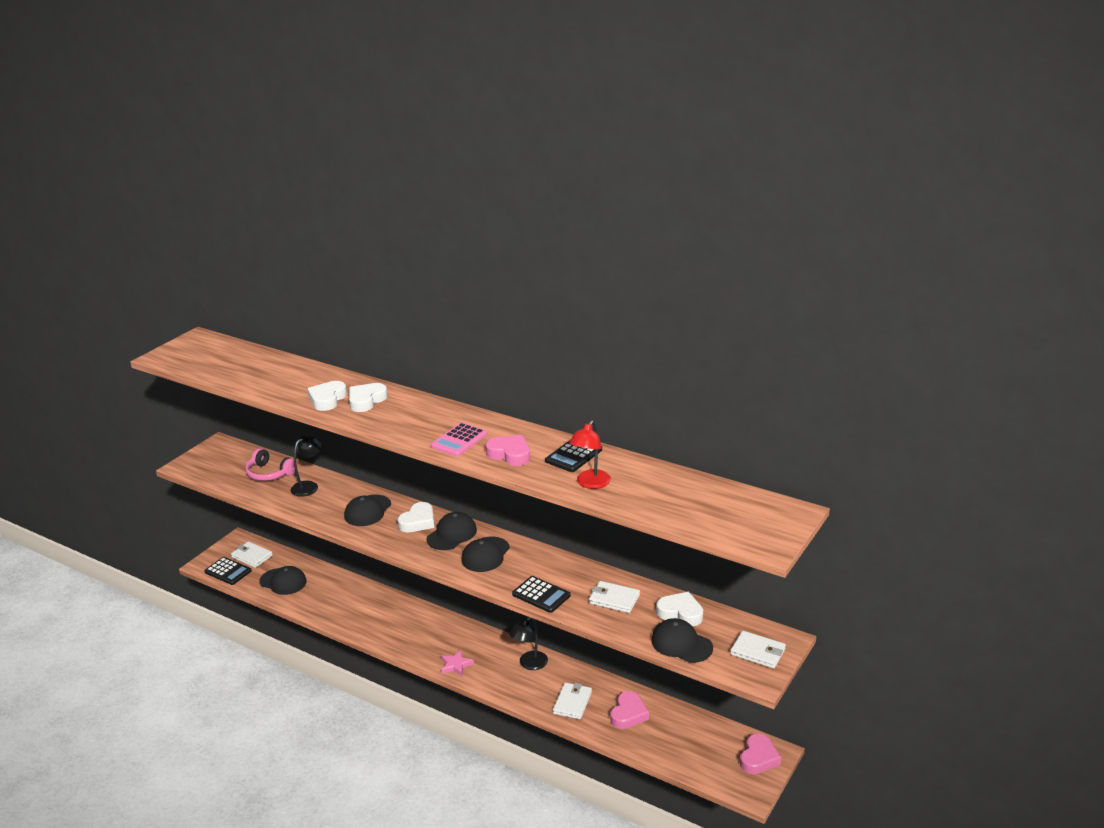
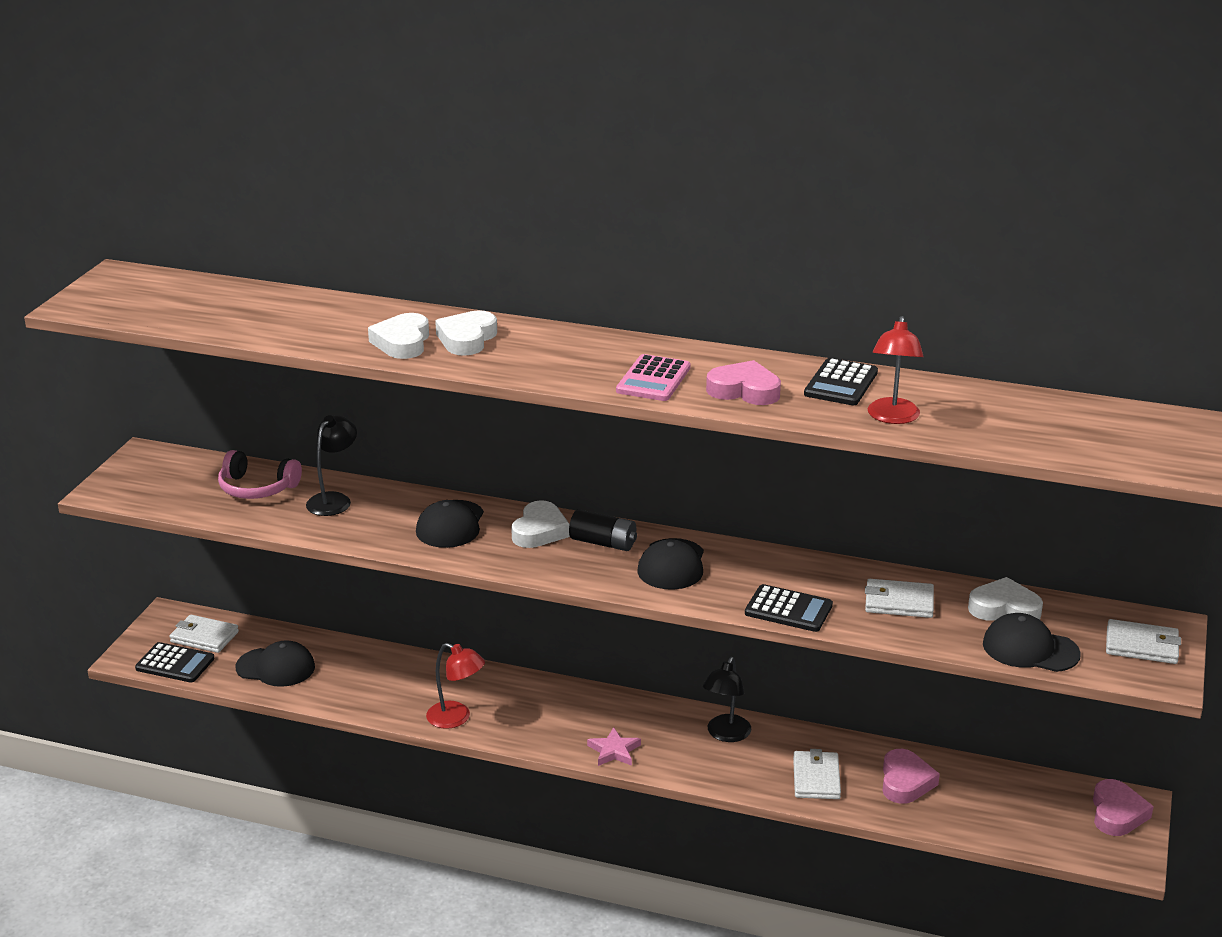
camera: 15 degrees left, 0 degrees up
black cap [426,512,477,550] -> black battery [569,509,637,551]
none -> red lamp [426,643,485,729]

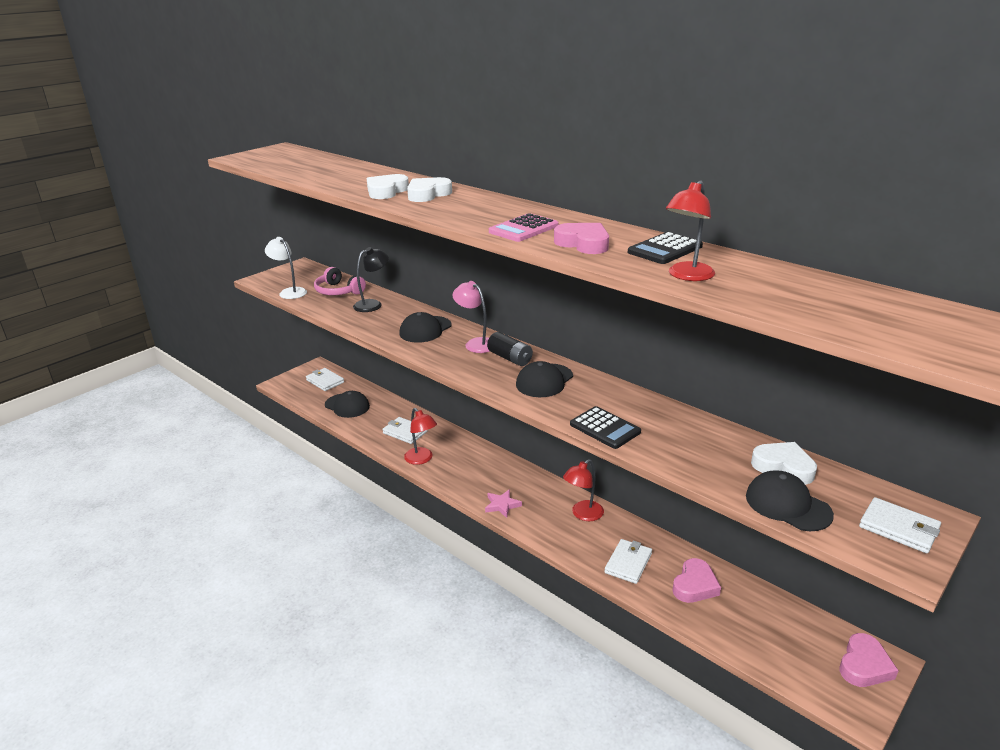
camera: 25 degrees right, 0 degrees up
black calculator [135,642,215,683] -> none
white heart [511,500,570,548] -> pink lamp [452,281,490,353]
black lamp [703,657,751,742] -> red lamp [563,459,604,521]
white wallet [865,579,934,618] -> white wallet moved to [382,417,428,444]
none -> white lamp [265,237,307,299]

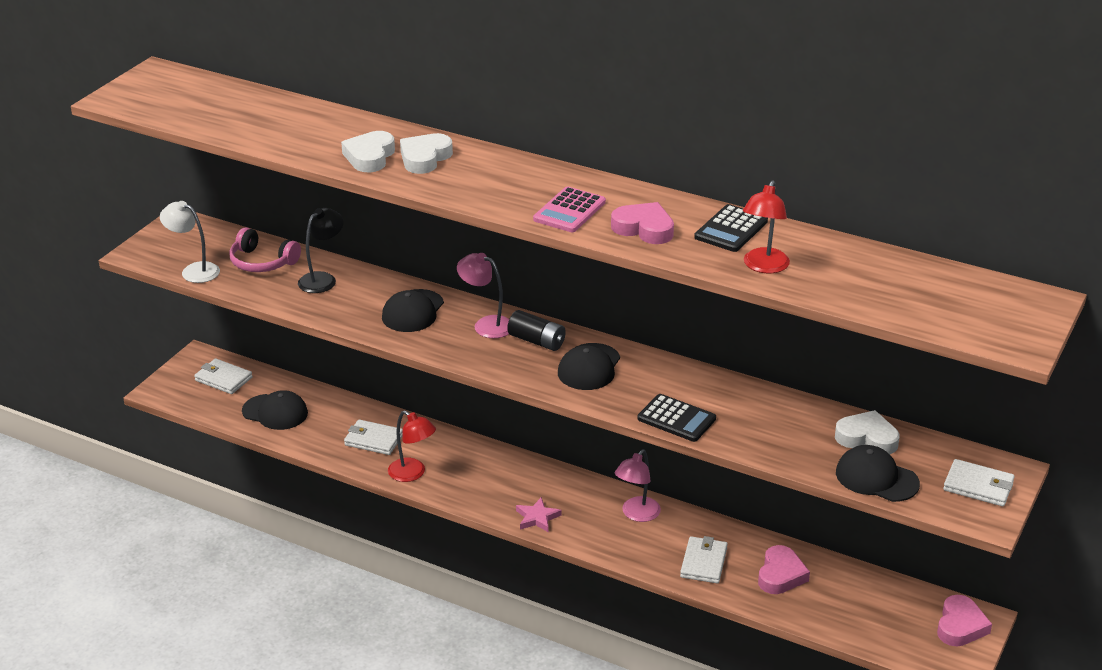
camera: 15 degrees left, 5 degrees up
red lamp [563,459,604,521] -> pink lamp [615,449,661,522]

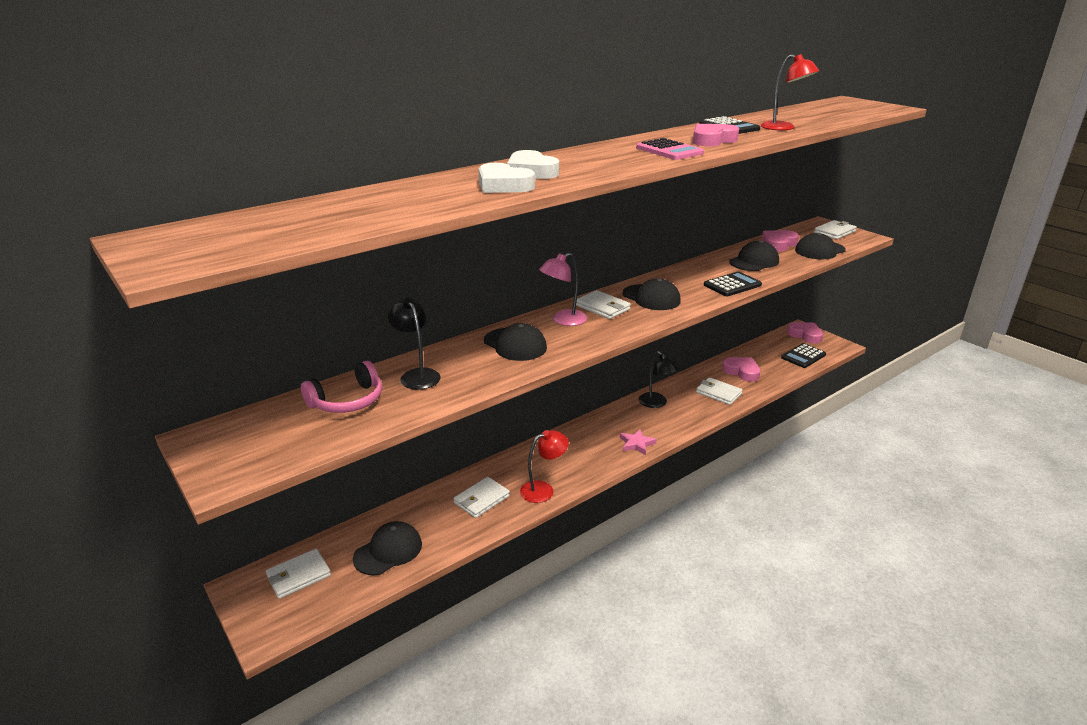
camera: 65 degrees left, 5 degrees down
white lamp [160,201,220,283] -> none
black battery [507,310,566,351] -> white wallet [576,290,631,319]
pink lamp [615,449,661,522] -> black lamp [639,351,680,408]
white heart [835,410,900,454] -> pink heart [762,230,799,252]
none -> black cap [729,240,779,271]
none -> black calculator [781,343,826,368]

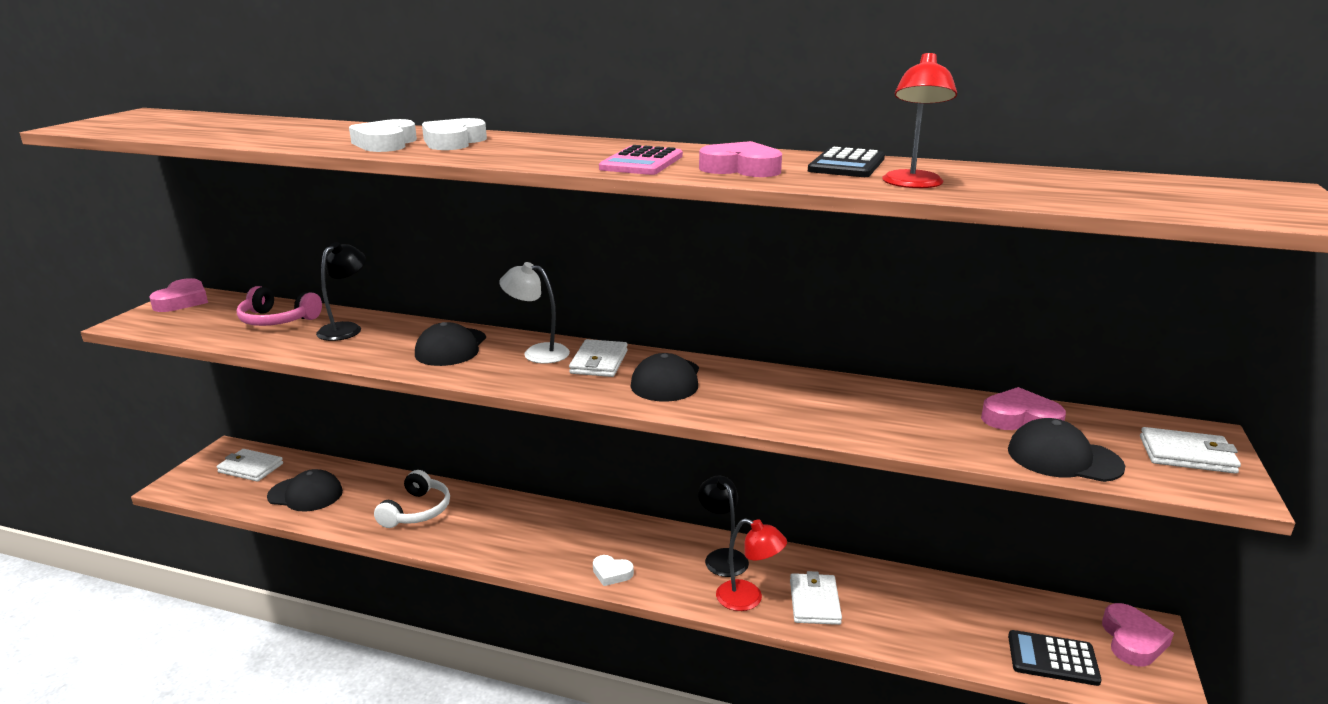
camera: 55 degrees right, 5 degrees down
white wallet [454,477,510,518] -> white headphones [374,470,450,528]
red lamp [520,430,569,503] -> red lamp moved to [716,518,787,611]
pink lamp [539,253,587,326] -> white lamp [499,262,570,364]
pink star [620,429,657,455] -> white heart [593,555,634,586]
black lamp [639,351,680,408] -> black lamp turned 135 degrees clockwise [698,475,749,577]
black calculator [704,272,762,296] -> none
pink heart [722,357,760,382] -> pink heart moved to [150,278,208,312]
black cap [729,240,779,271] -> none

